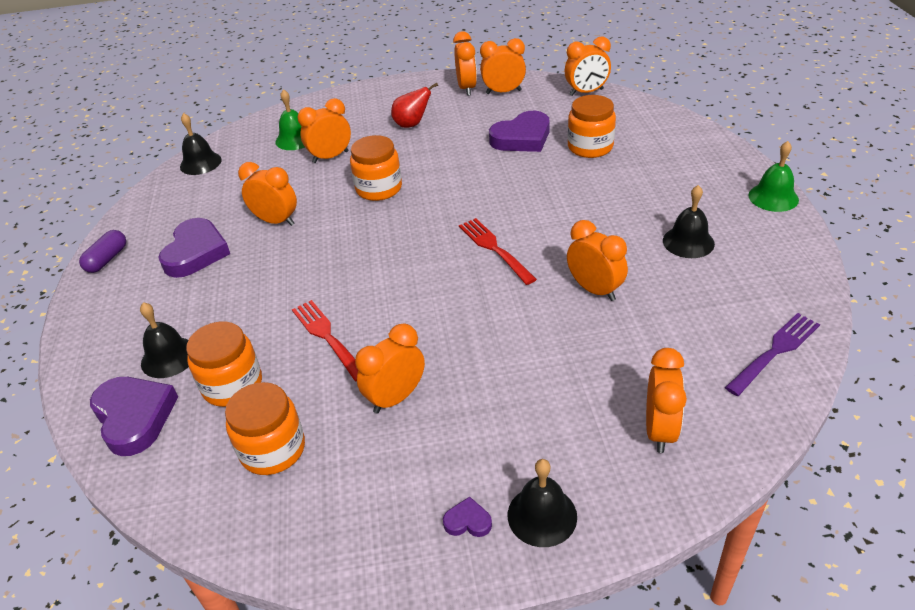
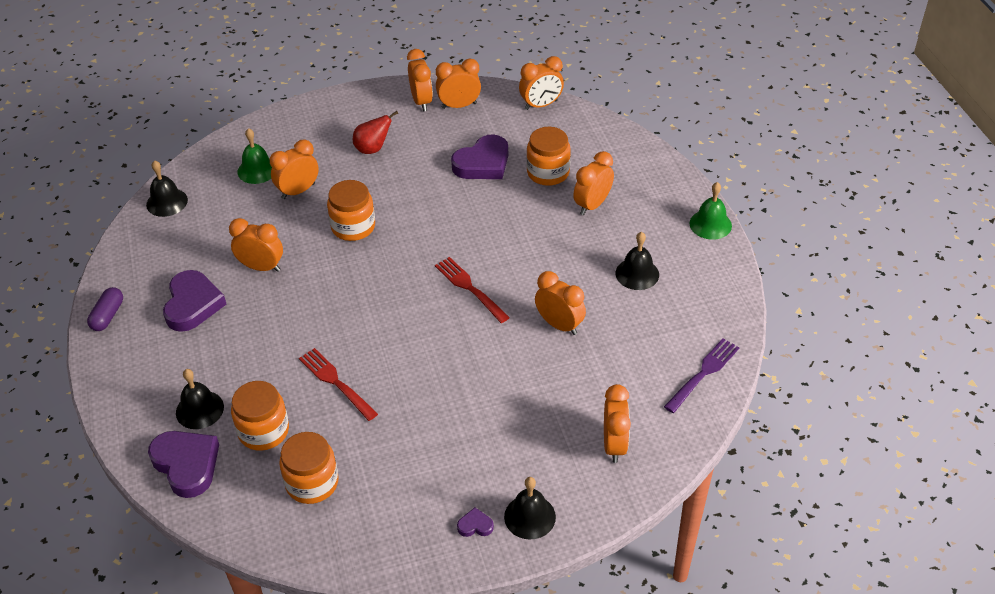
camera: 10 degrees left, 5 degrees up
orange clock [355,324,425,414] -> orange clock moved to [573,151,614,215]

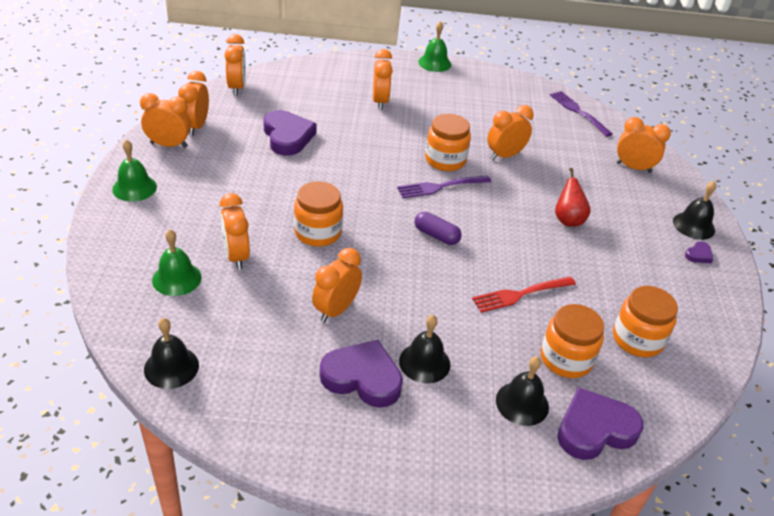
camera: 75 degrees left, 5 degrees down
purple capsule [87,287,123,331] -> purple capsule moved to [414,212,462,245]
red pear [353,111,398,154] -> red pear moved to [555,168,591,227]
red fork [435,257,510,323] -> purple fork [397,175,491,198]
purple heart [457,507,494,537] -> purple heart turned 150 degrees counterclockwise [685,241,713,263]
orange jar [527,127,571,186] -> orange jar moved to [425,114,471,171]
orange clock [573,151,614,215] -> orange clock turned 150 degrees counterclockwise [373,49,393,110]
black bell [616,232,659,290] -> black bell moved to [399,315,451,383]
none -> green bell [112,140,157,202]

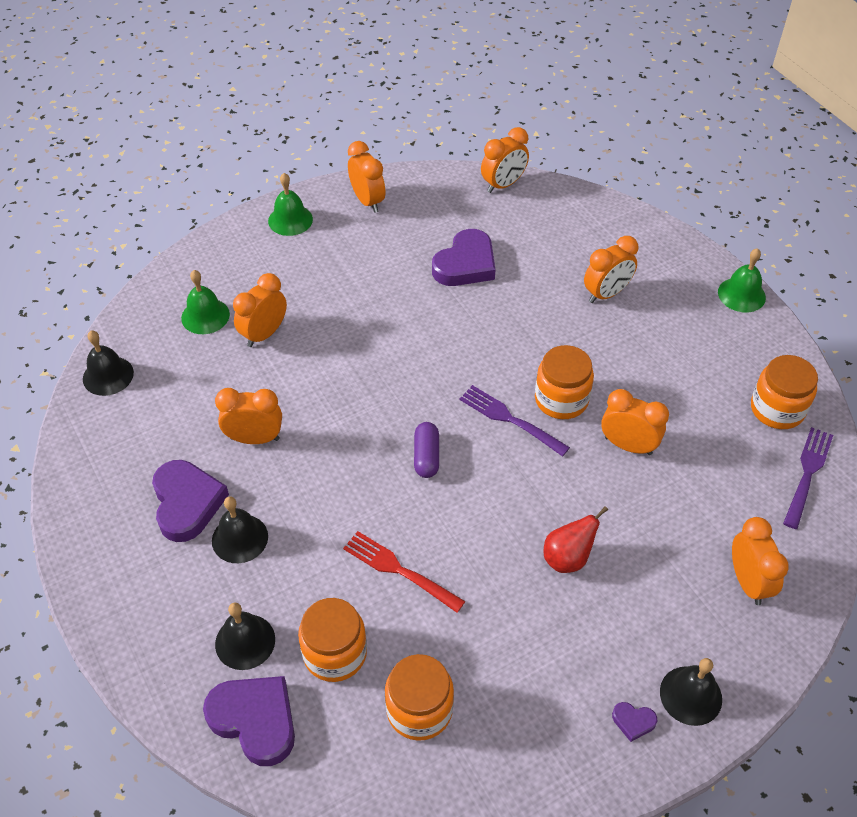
camera: 60 degrees right, 10 degrees up
orange clock [178,71,209,136] -> none
orange jar [294,181,343,247] -> orange jar moved to [751,355,818,429]

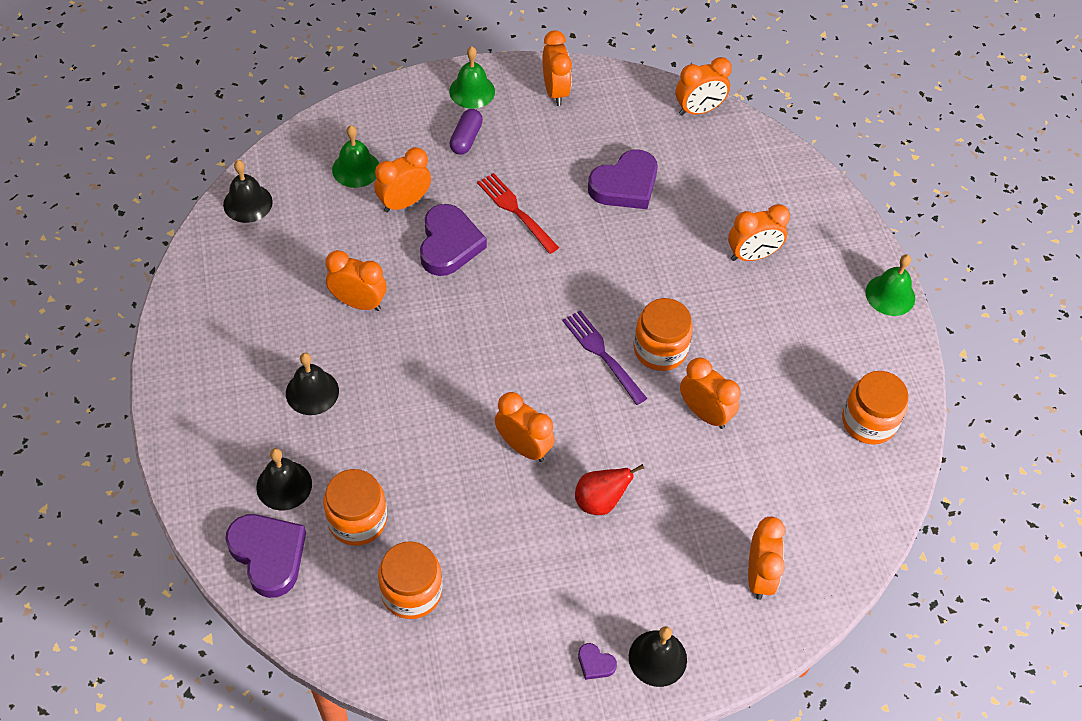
camera: 15 degrees right, 5 degrees up
purple heart [152,460,229,542] -> purple heart moved to [420,204,487,276]
red fork [343,531,465,613] -> red fork moved to [477,173,559,254]
purple capsule [414,422,439,478] -> purple capsule moved to [449,109,483,155]
purple fork [783,427,833,529] -> none
none -> orange clock [495,392,555,462]

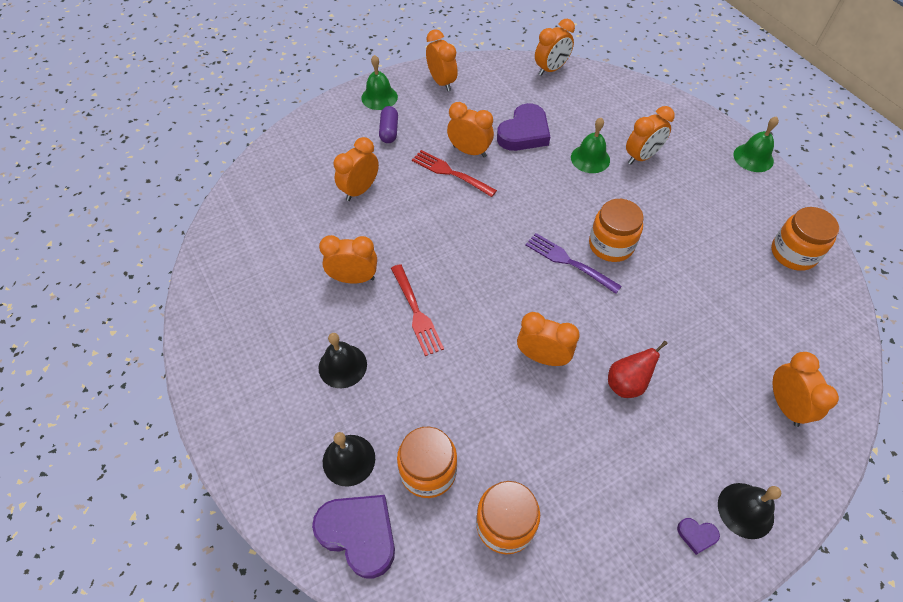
camera: 15 degrees left, 0 degrees up
black bell [223,160,273,223] -> none
green bell [332,125,379,188] -> green bell moved to [571,118,610,173]
purple heart [420,204,487,276] -> none
orange clock [680,357,741,429] -> orange clock moved to [447,102,494,157]
none -> red fork [391,264,444,356]

